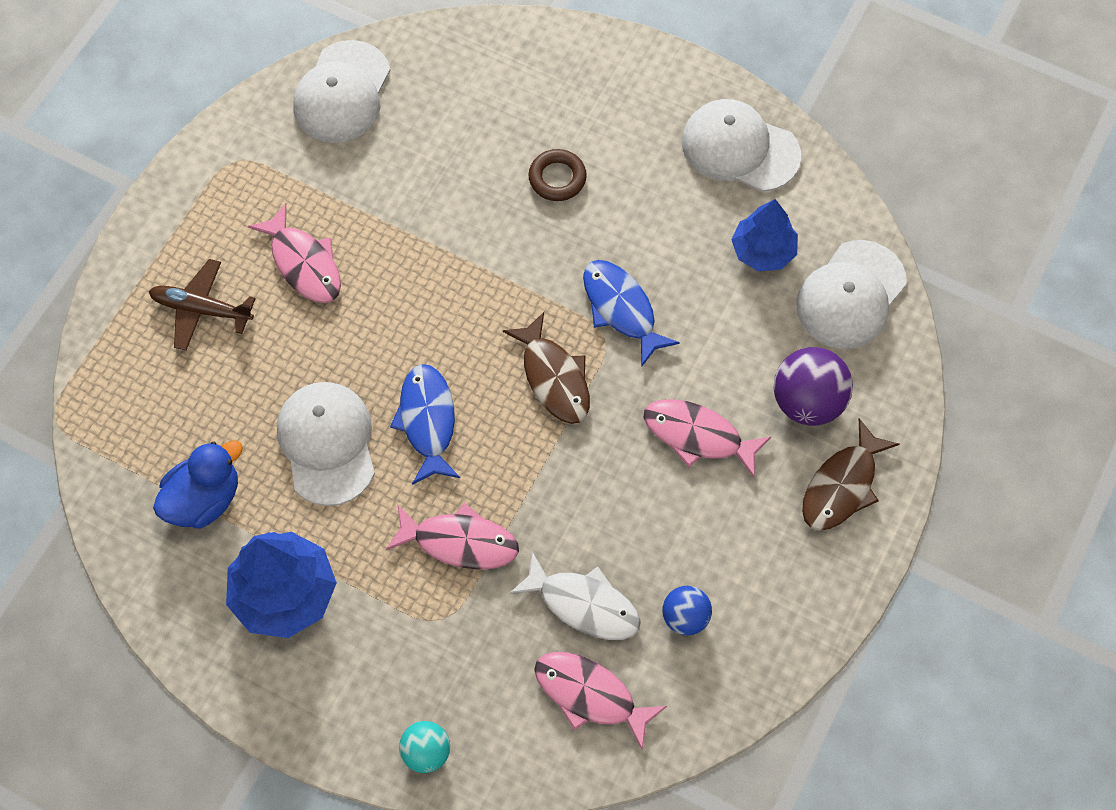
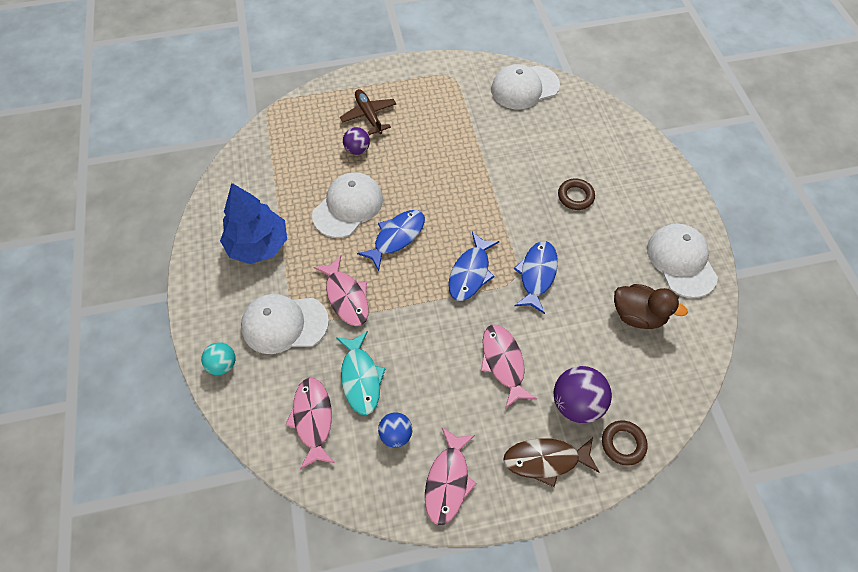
camera: 50 degrees right, 5 degrees down
blue duck [153,441,243,529] -> none
pink fish [248,203,341,303] -> pink fish moved to [425,428,477,525]
brown fish [503,312,590,424] -> blue fish [448,232,500,301]
white fish [509,552,641,640] -> turquoise fish [336,331,386,415]
blue tree [731,199,798,271] -> brown duck [614,284,688,329]
white cap [796,240,907,349] -> white cap moved to [241,294,329,354]
none -> purple ball [343,127,370,155]
none -> brown ring [602,421,648,465]

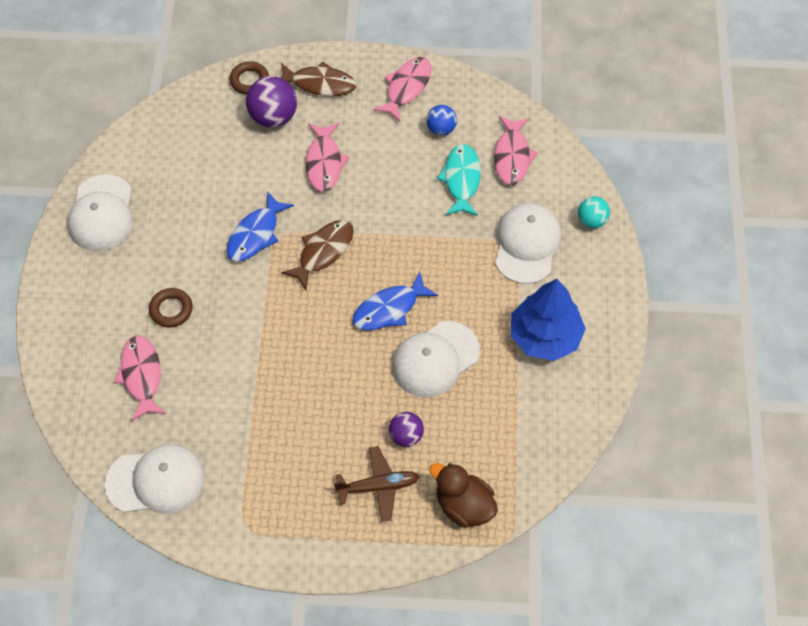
camera: 165 degrees left, 0 degrees up
white cap [241,294,329,354] -> white cap turned 90 degrees counterclockwise [495,203,561,284]
pink fish [313,255,369,326] -> pink fish moved to [114,336,166,421]
brown plane [340,89,396,135] -> brown plane turned 90 degrees counterclockwise [334,446,420,522]
blue fish [448,232,500,301] -> brown fish [281,220,354,290]
brown duck [614,284,688,329] -> brown duck moved to [429,463,498,528]

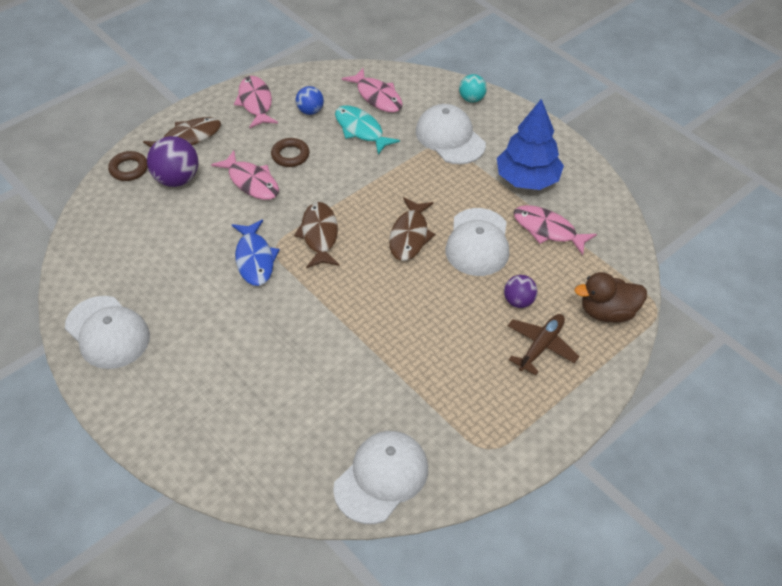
camera: 45 degrees left, 10 degrees down
pink fish [114,336,166,421] -> pink fish moved to [513,205,597,255]
brown ring [149,288,193,328] -> brown ring moved to [271,138,310,167]
blue fish [352,271,438,330] -> brown fish [389,197,435,261]

